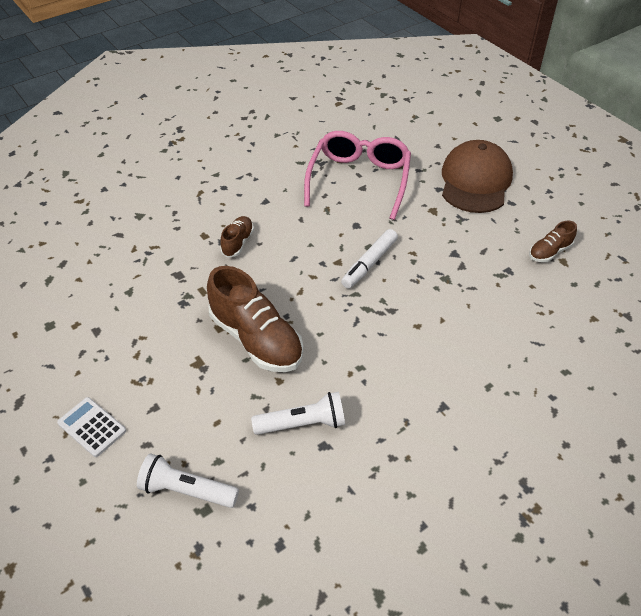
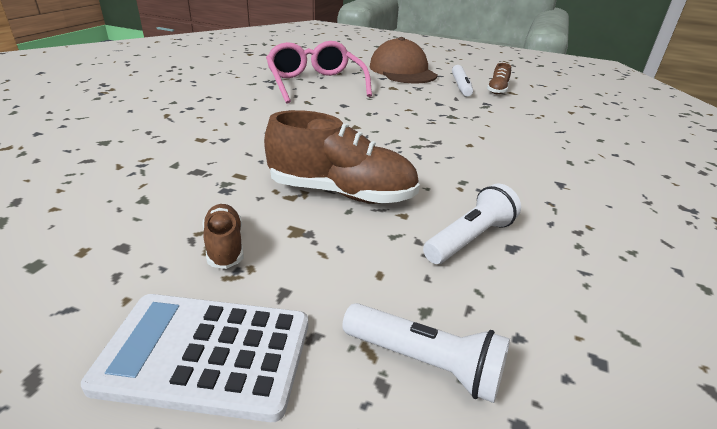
camera: 35 degrees left, 15 degrees down
white calculator [57,397,126,457] -> white calculator [81,294,308,422], size x1.72
white flashlight [137,453,239,508] -> white flashlight turned 135 degrees counterclockwise [342,303,510,403]
brown shoe [220,216,254,258] -> brown shoe moved to [203,204,244,269]
white marker [341,229,398,289] -> white marker moved to [452,65,473,97]

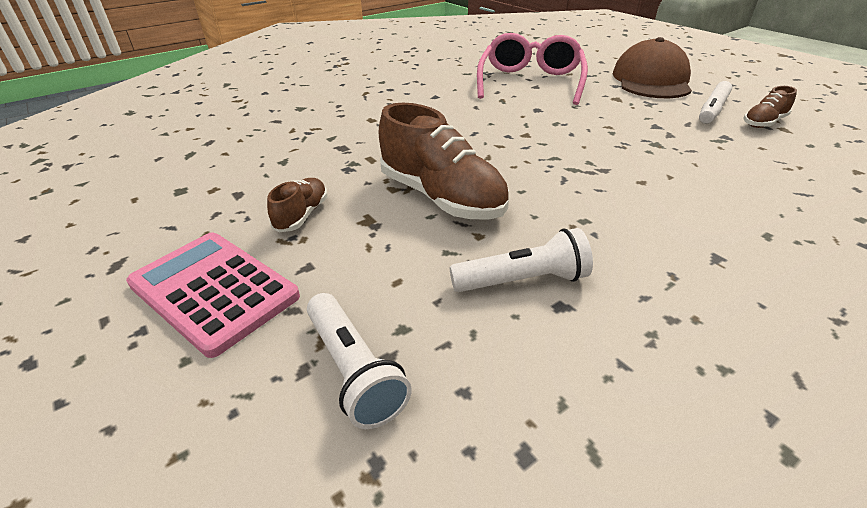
camera: 35 degrees right, 5 degrees up
white calculator [81,294,308,422] -> pink calculator [126,233,300,358]

